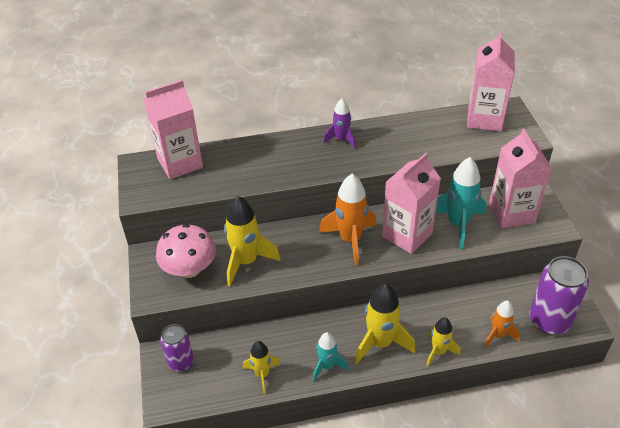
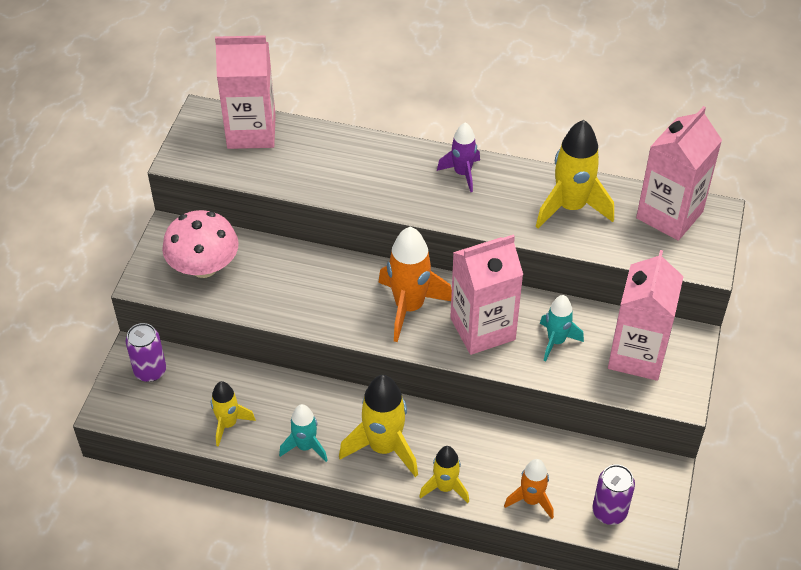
camera: 25 degrees right, 5 degrees up
yellow rocket [224,196,281,286] -> yellow rocket moved to [536,120,614,229]
turquoise rocket [436,157,486,249] -> turquoise rocket [540,295,584,361], size x0.60
purple can [529,256,589,335] -> purple can [592,464,635,525], size x0.61

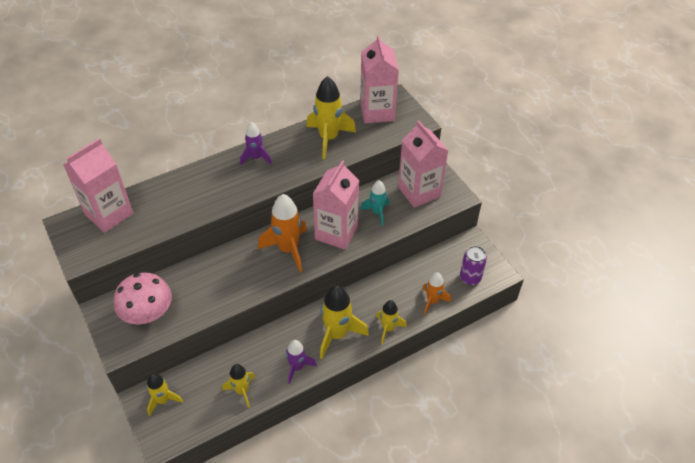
camera: 45 degrees left, 0 degrees up
purple can [126,323,166,382] -> yellow rocket [147,373,183,416]
turquoise rocket [279,404,328,462] -> purple rocket [286,340,317,384]

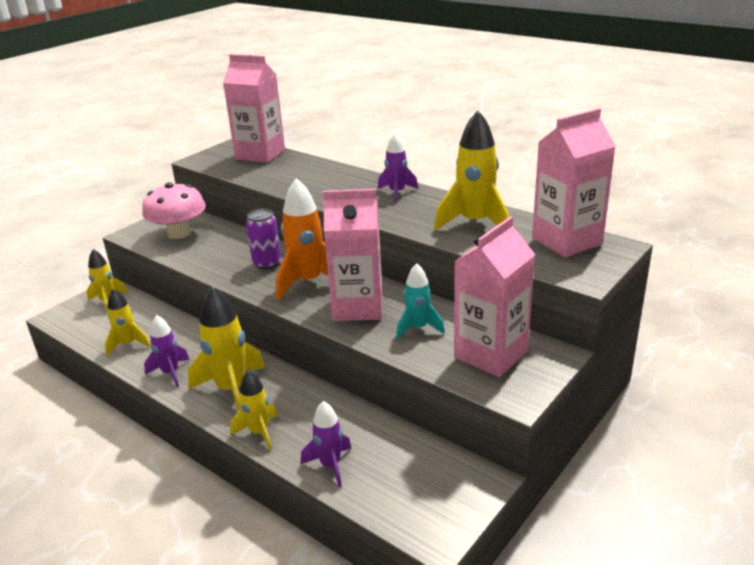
camera: 70 degrees right, 20 degrees down
orange rocket [422,272,451,315] -> purple rocket [301,401,352,487]
purple can [460,246,487,285] -> purple can moved to [246,209,281,269]

